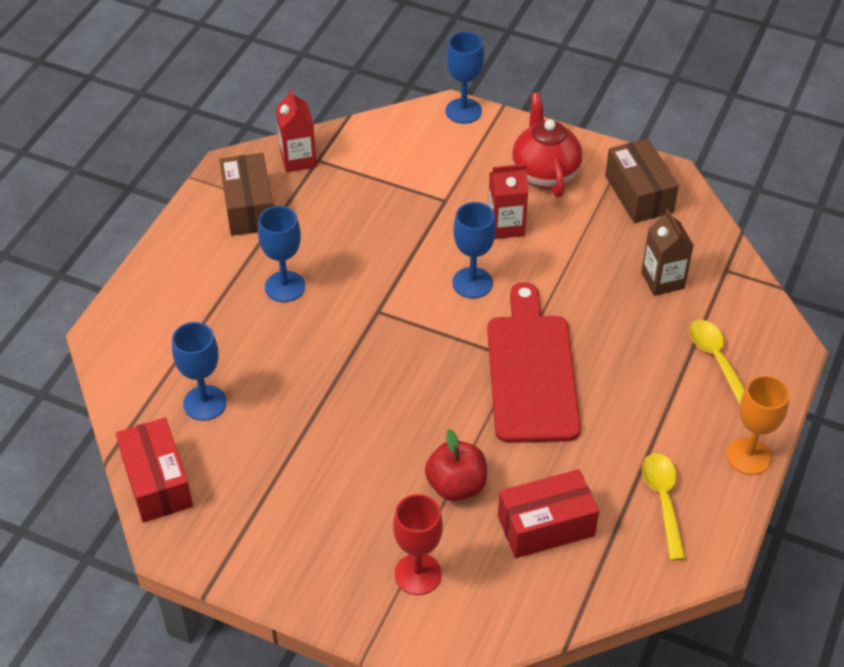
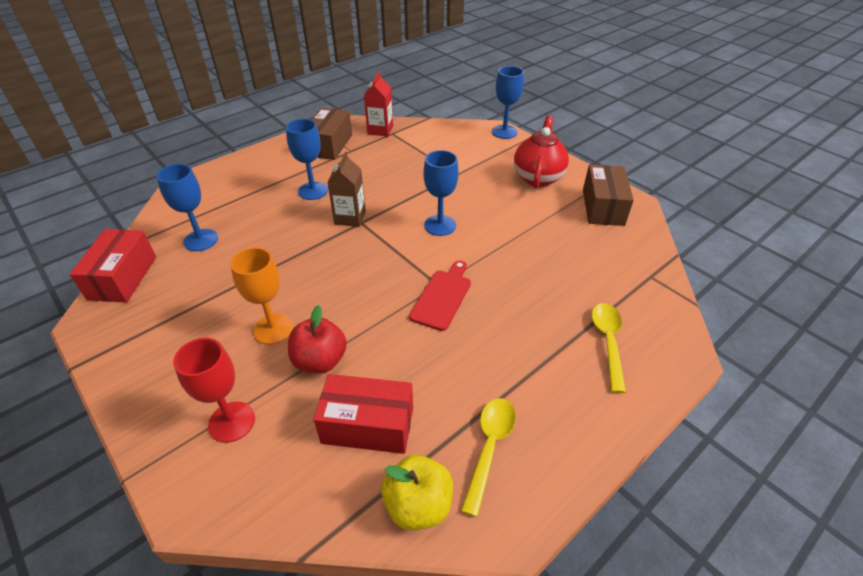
camera: 25 degrees right, 5 degrees down
red cutting board [487,282,581,443] -> red cutting board [409,260,471,331], size x0.55
red carton [488,164,528,239] -> none
brown carton [641,209,694,296] -> brown carton moved to [327,152,366,227]
orange goblet [727,375,790,475] -> orange goblet moved to [230,247,293,345]
none -> yellow apple [381,455,453,530]

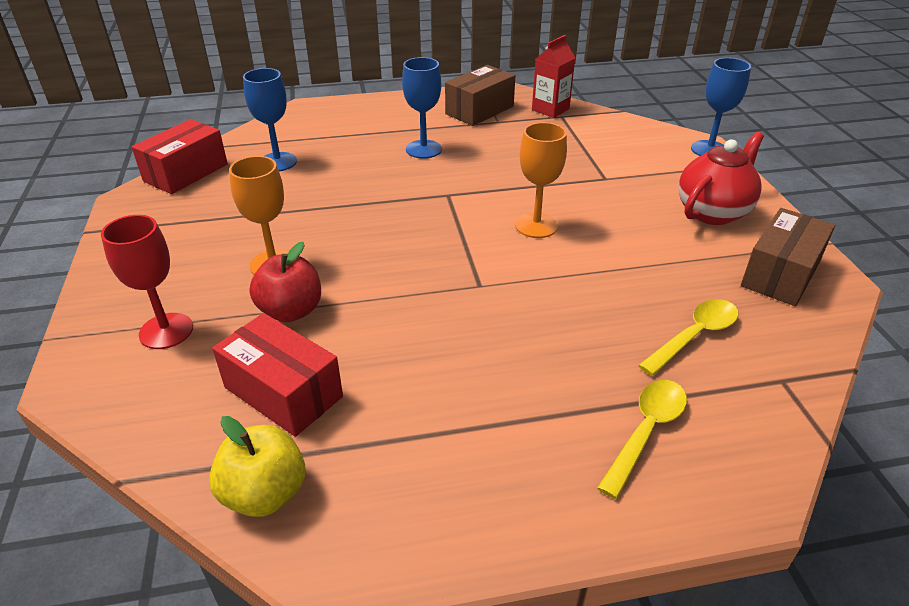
camera: 30 degrees right, 5 degrees down
brown carton [327,152,366,227] -> none
red cutting board [409,260,471,331] -> none
blue goblet [423,150,459,236] -> orange goblet [515,122,567,238]
yellow spoon [461,398,516,517] -> yellow spoon moved to [638,299,739,376]

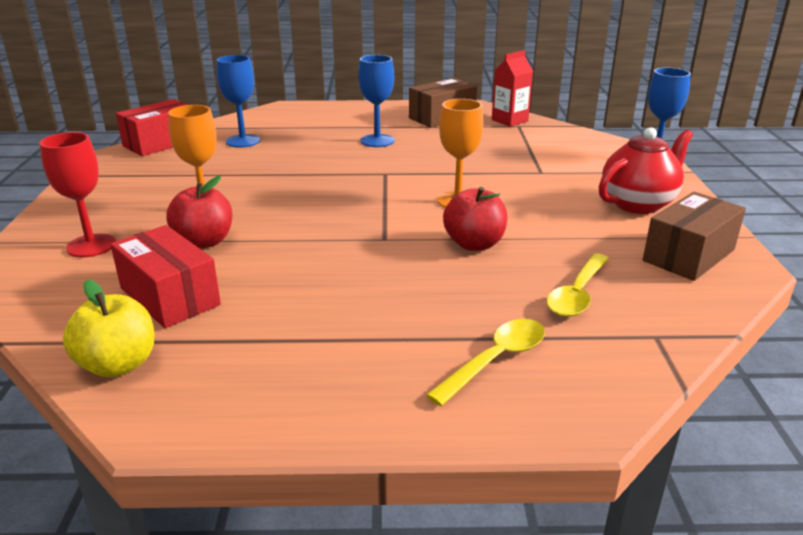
camera: 10 degrees right, 10 degrees down
yellow spoon [638,299,739,376] -> yellow spoon turned 150 degrees clockwise [547,254,609,317]
none -> red apple [443,187,507,251]

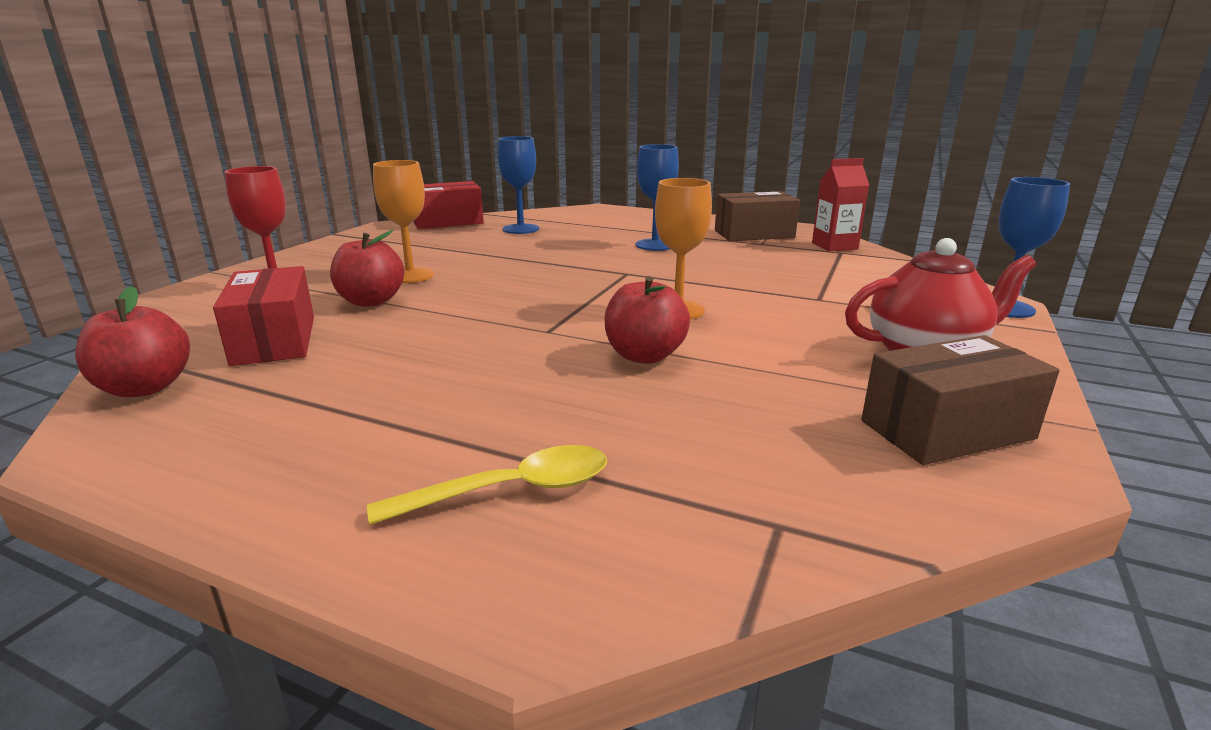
camera: 25 degrees right, 5 degrees down
yellow apple [63,280,155,378] -> red apple [75,286,190,397]
yellow spoon [547,254,609,317] -> none

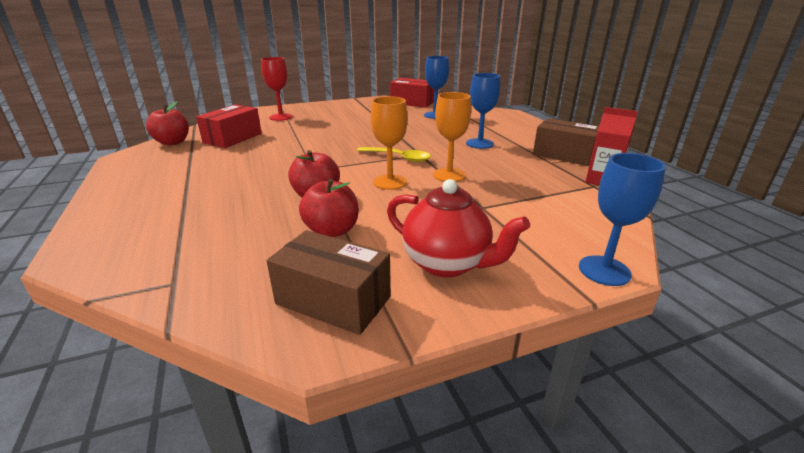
camera: 45 degrees right, 5 degrees up
red apple [330,230,405,306] -> red apple moved to [299,179,359,237]
yellow spoon [367,445,607,525] -> yellow spoon moved to [357,147,431,162]
orange goblet [373,160,434,283] -> orange goblet moved to [433,92,471,182]

